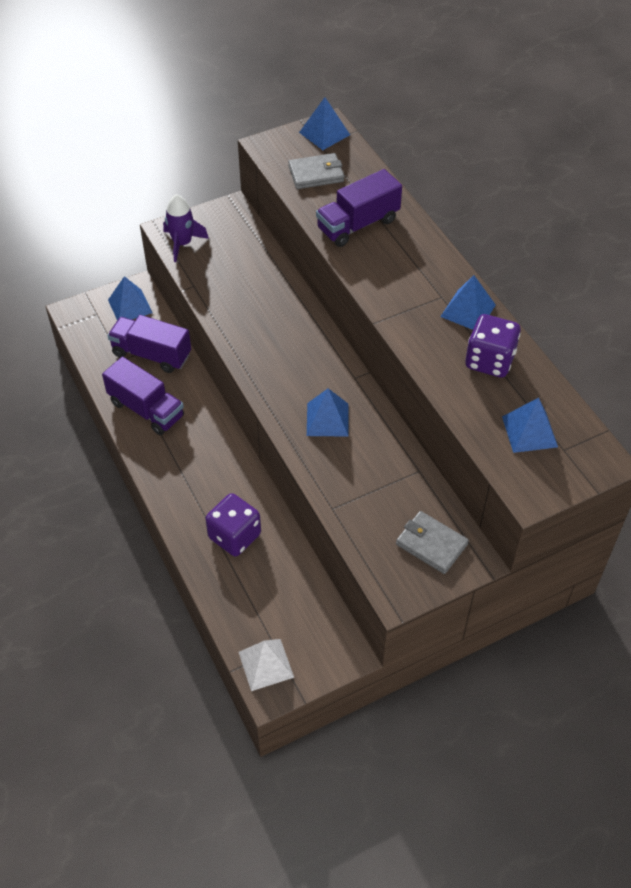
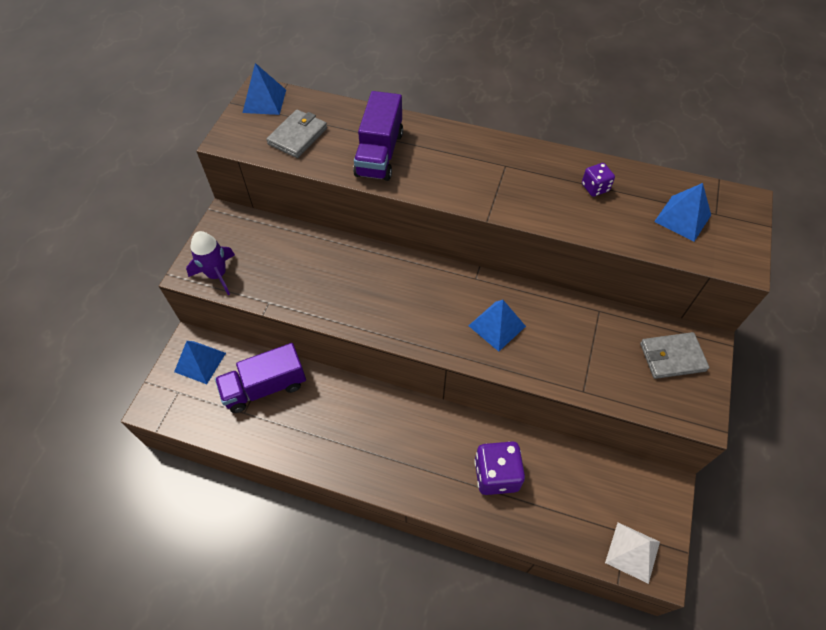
camera: 45 degrees left, 5 degrees up
purple truck [102,357,184,435] -> none
blue pyramid [440,275,496,330] -> none
purple dice [465,314,521,378] -> purple dice [582,163,615,197], size x0.55

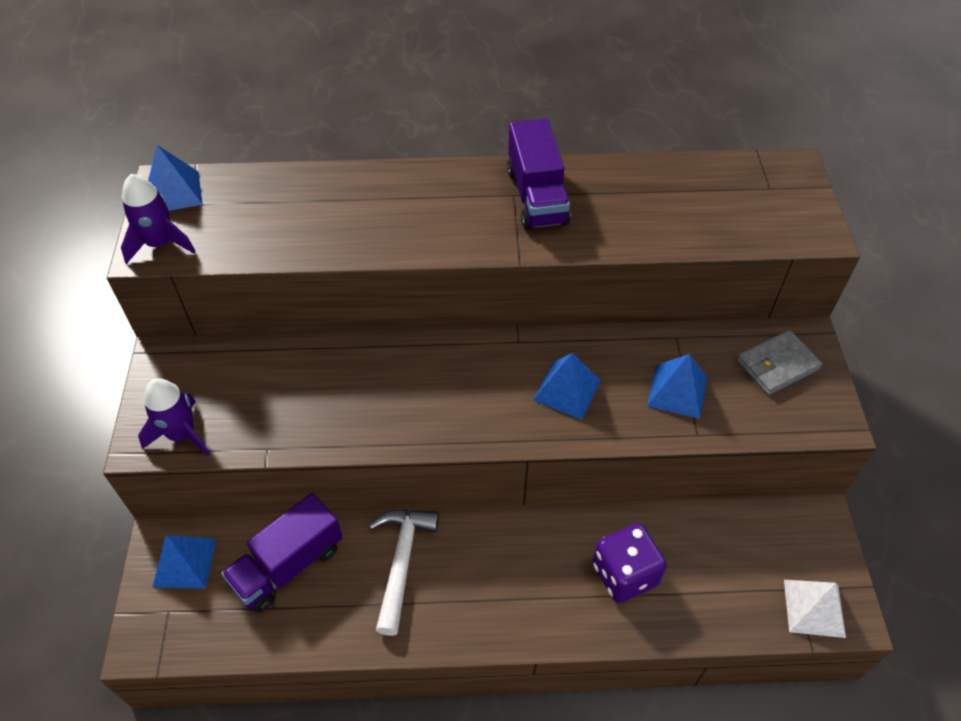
camera: 20 degrees left, 5 degrees down
grey wallet [266,109,327,158] -> none
purple truck [353,91,403,181] -> purple truck moved to [507,118,570,230]
purple dice [582,163,615,197] -> none
blue pyramid [654,183,711,242] -> blue pyramid moved to [647,354,707,419]
none -> purple rocket [121,174,196,264]
none -> white hammer [369,510,439,636]

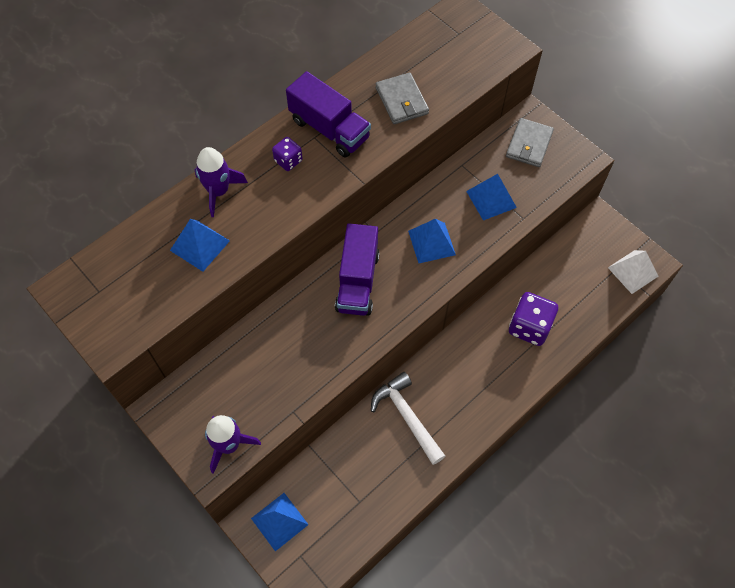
camera: 40 degrees left, 10 degrees up
purple rocket [121,174,196,264] -> purple rocket moved to [195,147,248,217]
blue pyramid [148,145,203,211] -> blue pyramid moved to [170,219,230,272]
purple truck [221,493,342,613] -> purple truck moved to [335,223,380,316]
none -> purple dice [272,137,303,171]
none -> grey wallet [375,73,429,124]

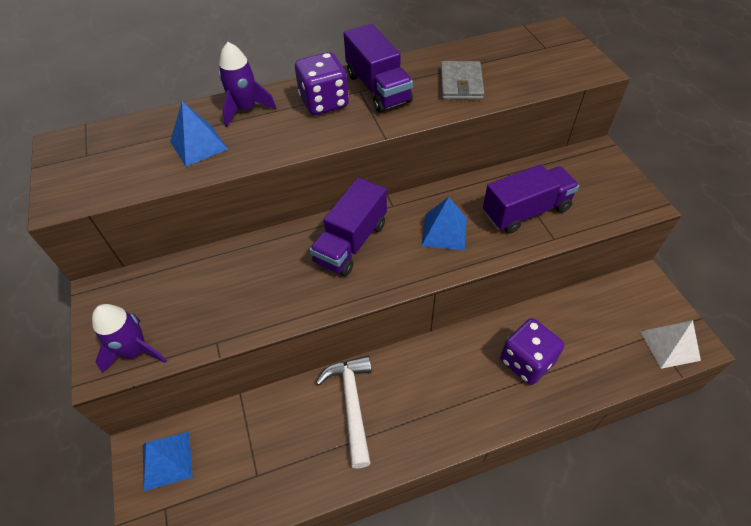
camera: 25 degrees right, 10 degrees down
purple dice [272,137,303,171] -> purple dice [295,52,349,115], size x1.81
blue pyramid [466,174,517,220] -> purple truck [483,164,579,234]
grey wallet [506,118,554,167] -> none

